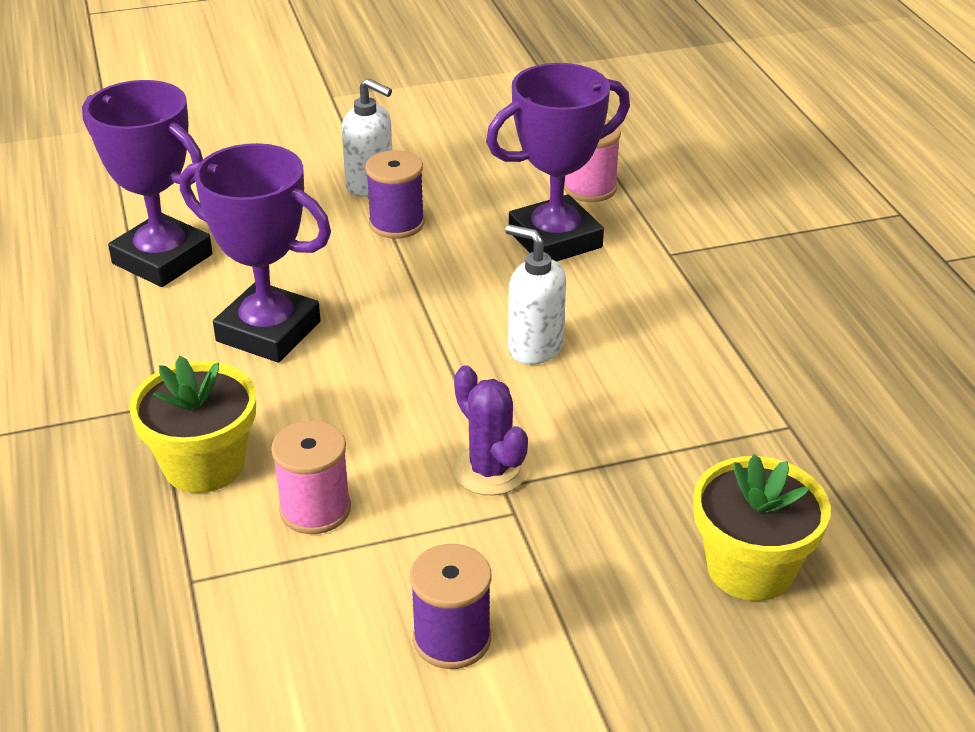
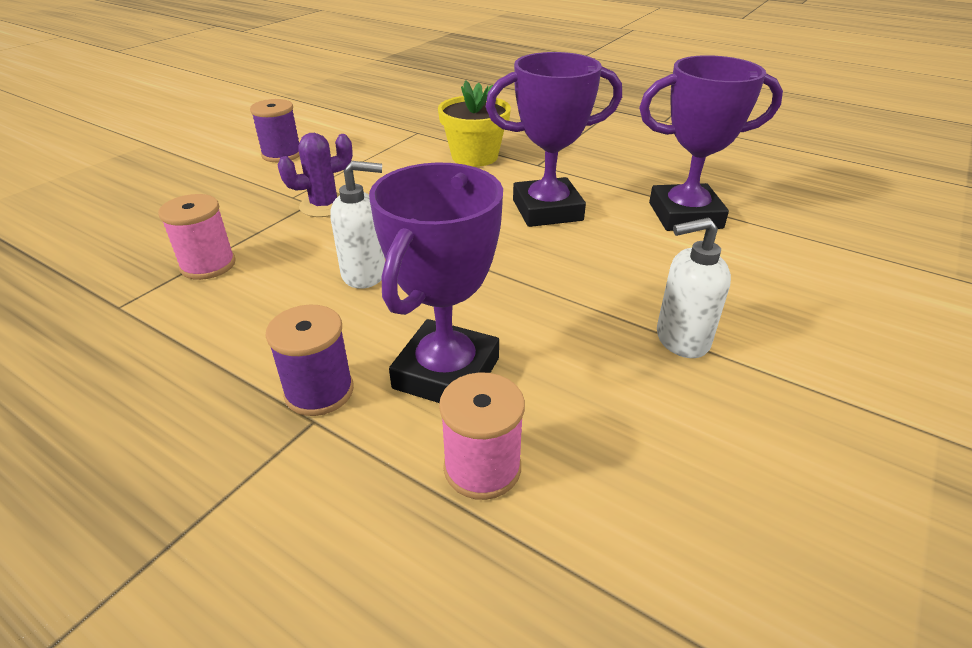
camera: 140 degrees right, 0 degrees up
pink spool [271,420,351,534] -> pink spool moved to [158,194,236,280]
purple spool [365,150,424,239] -> purple spool moved to [266,305,354,416]
purple cactus [453,365,528,496] -> purple cactus turned 45 degrees counterclockwise [278,133,353,217]
yellow flower pot [693,455,831,601] -> none

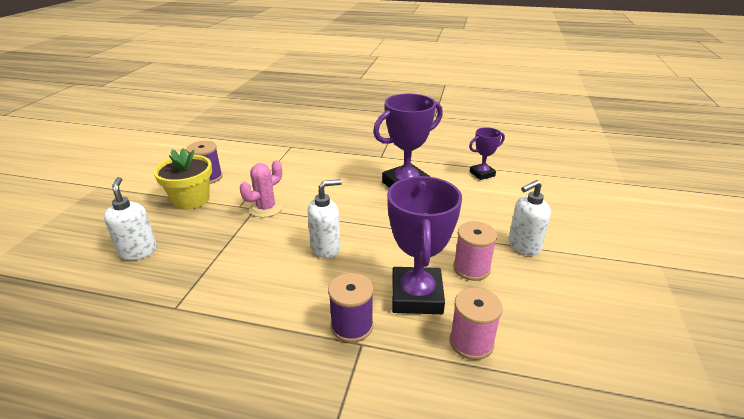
camera: 20 degrees left, 5 degrees down
pink spool [158,194,236,280] -> pink spool moved to [453,221,497,281]
purple cactus [278,133,353,217] -> pink cactus [240,160,283,218]
yellow flower pot [438,80,511,167] -> yellow flower pot moved to [154,148,212,210]
purple trophy [639,55,783,231] -> purple trophy [469,127,505,180], size x0.54
none -> white soap dispenser [104,177,157,260]

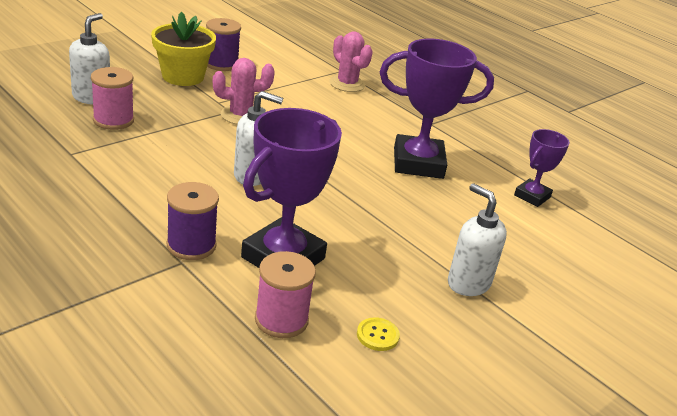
camera: 30 degrees right, 0 degrees up
pink spool [453,221,497,281] -> pink spool moved to [91,67,134,130]
purple trophy [469,127,505,180] -> purple trophy turned 60 degrees counterclockwise [514,129,570,207]
white soap dispenser [508,180,551,255] -> white soap dispenser turned 45 degrees clockwise [448,183,507,296]
none -> pink cactus [329,31,373,92]
none -> yellow button [357,317,400,351]

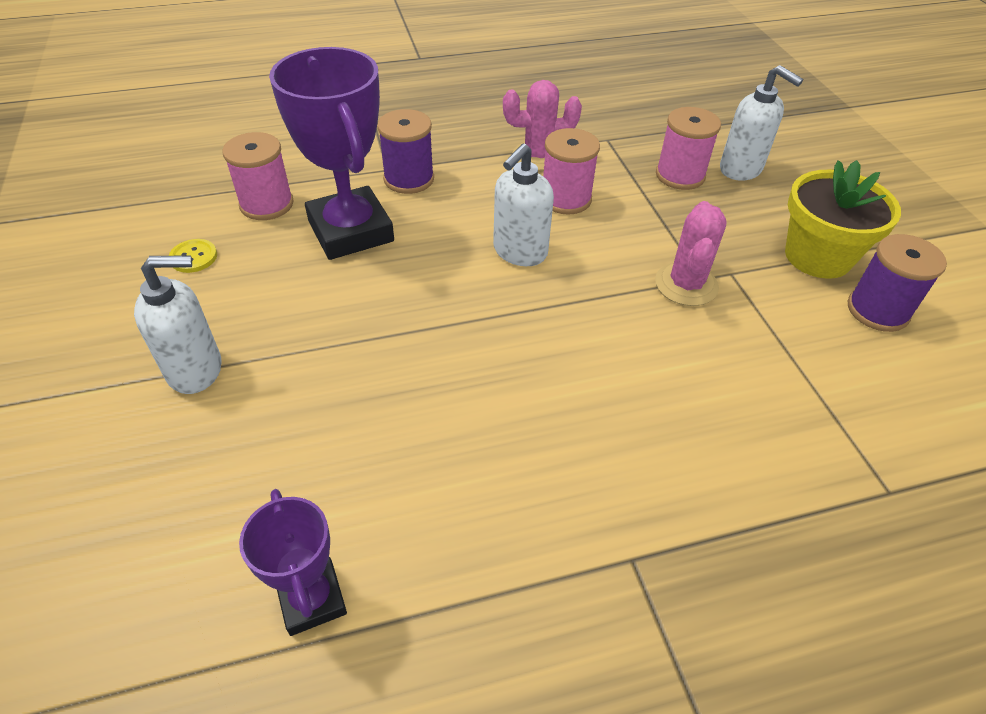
camera: 120 degrees right, 15 degrees up
pink cactus [329,31,373,92] -> pink cactus moved to [503,80,582,171]
purple trophy [380,39,494,179] -> none
none -> pink spool [543,128,600,215]

